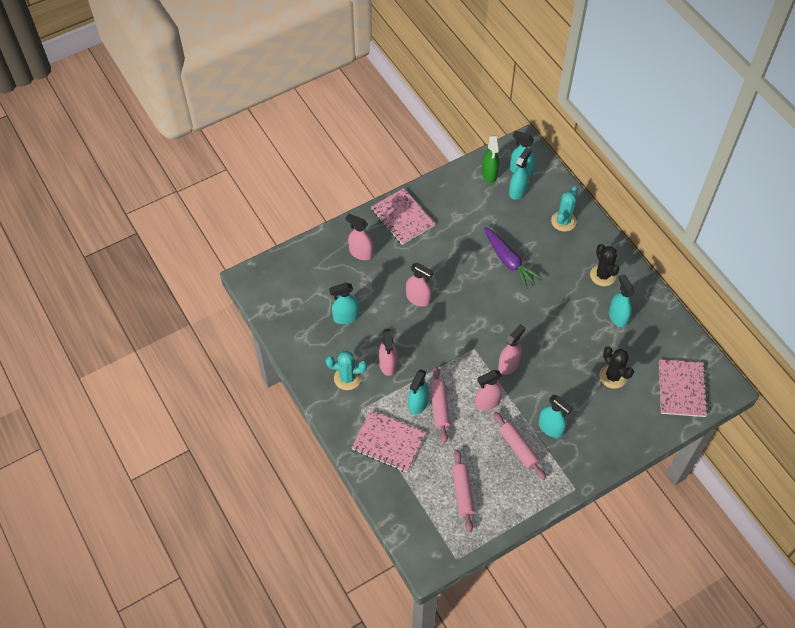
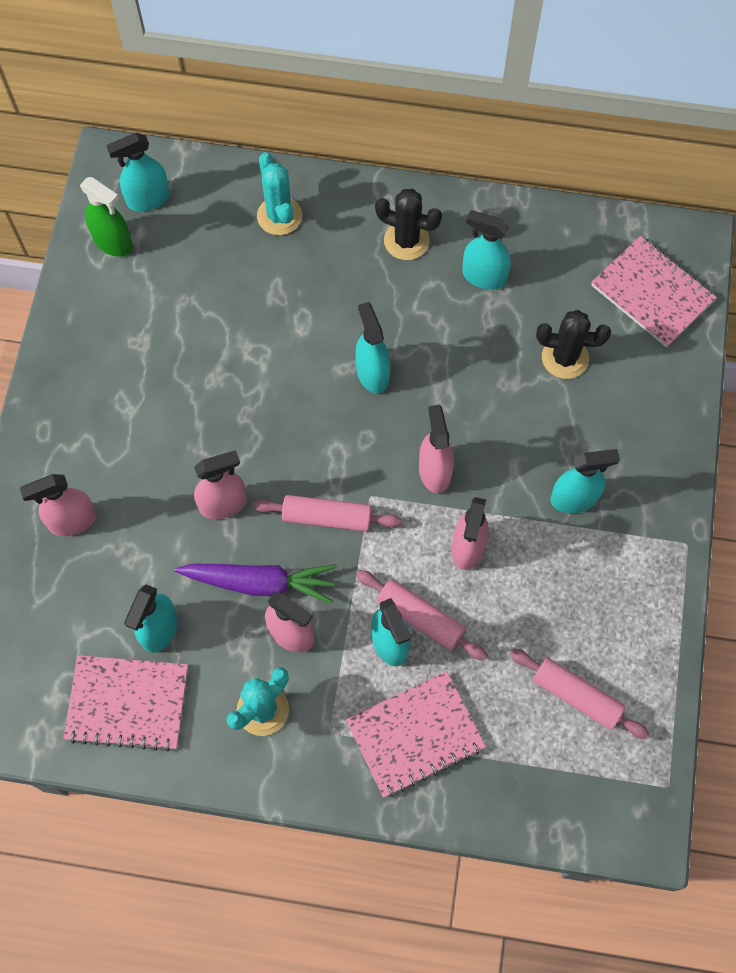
camera: 50 degrees left, 10 degrees up
pink notebook [371,188,435,245] -> pink notebook moved to [63,655,188,752]
purple carrot [484,227,542,289] -> purple carrot moved to [175,564,337,604]
pink rolling pin [493,412,546,480] -> pink rolling pin moved to [252,495,401,532]
turquoise spray bottle [509,147,532,200] -> turquoise spray bottle moved to [355,302,390,394]

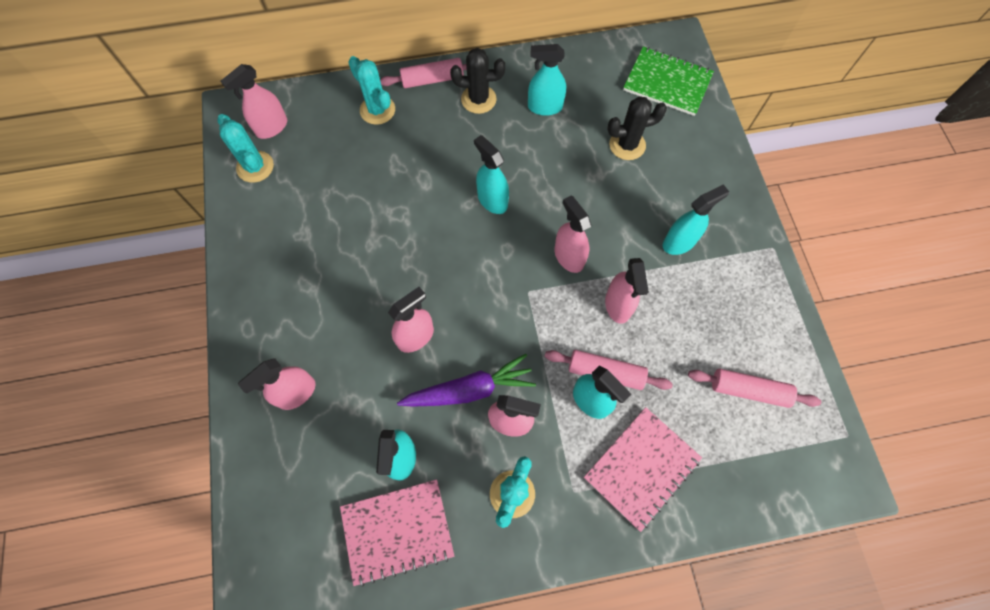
camera: 20 degrees left, 0 degrees up
green spray bottle [80,177,133,257] -> turquoise cactus [217,114,274,183]
turquoise spray bottle [106,133,170,211] -> pink spray bottle [221,64,287,139]
pink rolling pin [252,495,401,532] -> pink rolling pin moved to [380,58,467,88]
pink notebook [591,236,717,348] -> green notebook [623,46,714,116]

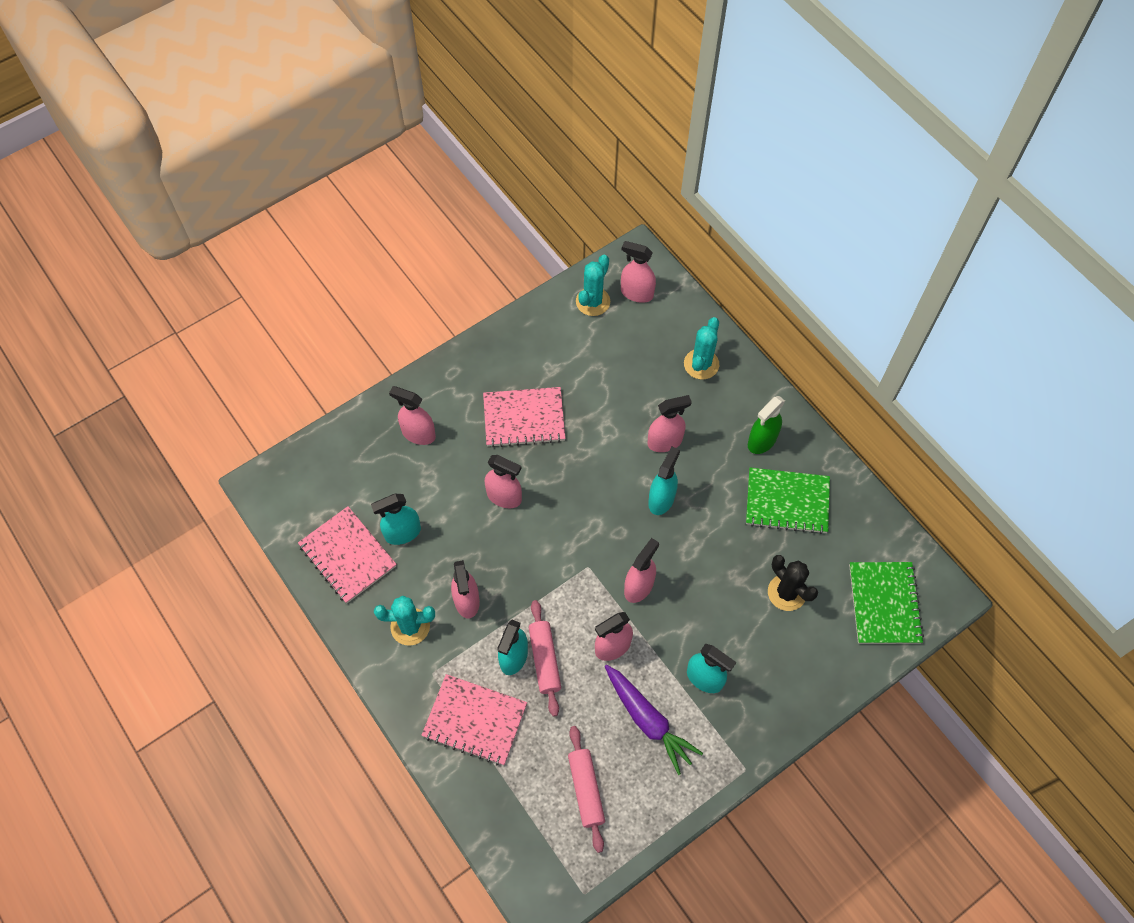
camera: 65 degrees right, 5 degrees down
pink rolling pin [380,58,467,88] -> none
purple carrot [397,354,536,407] -> purple carrot moved to [605,665,703,775]
black cactus [450,48,505,114] -> green spray bottle [748,396,785,454]
turquoise spray bottle [528,44,566,116] -> green notebook [746,468,830,534]
none -> pink notebook [483,387,566,448]
none -> pink spray bottle [647,395,692,452]

